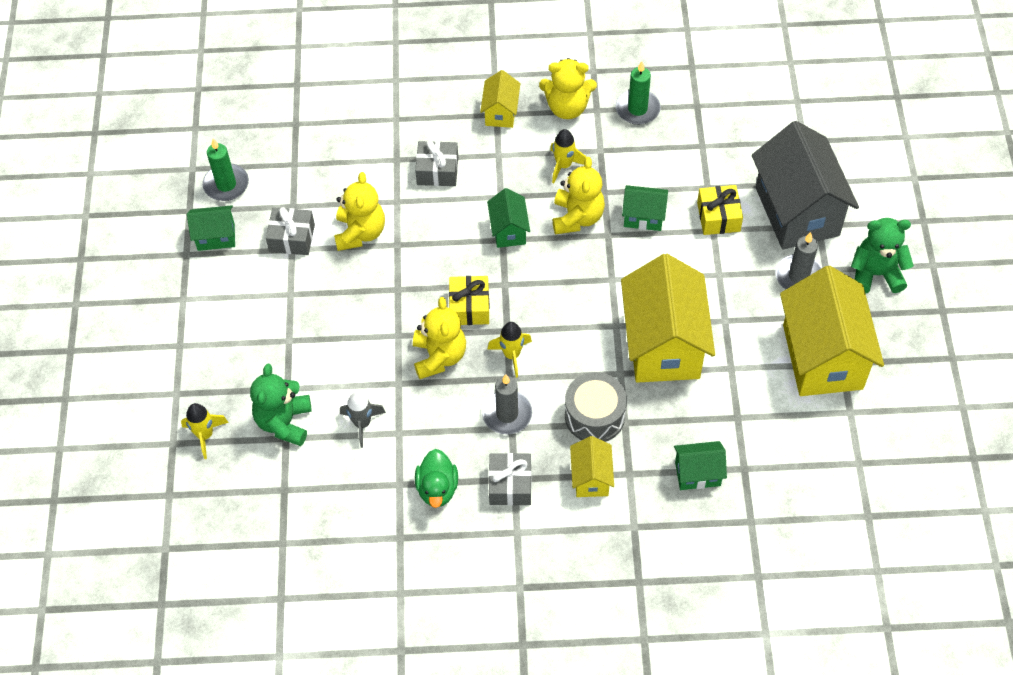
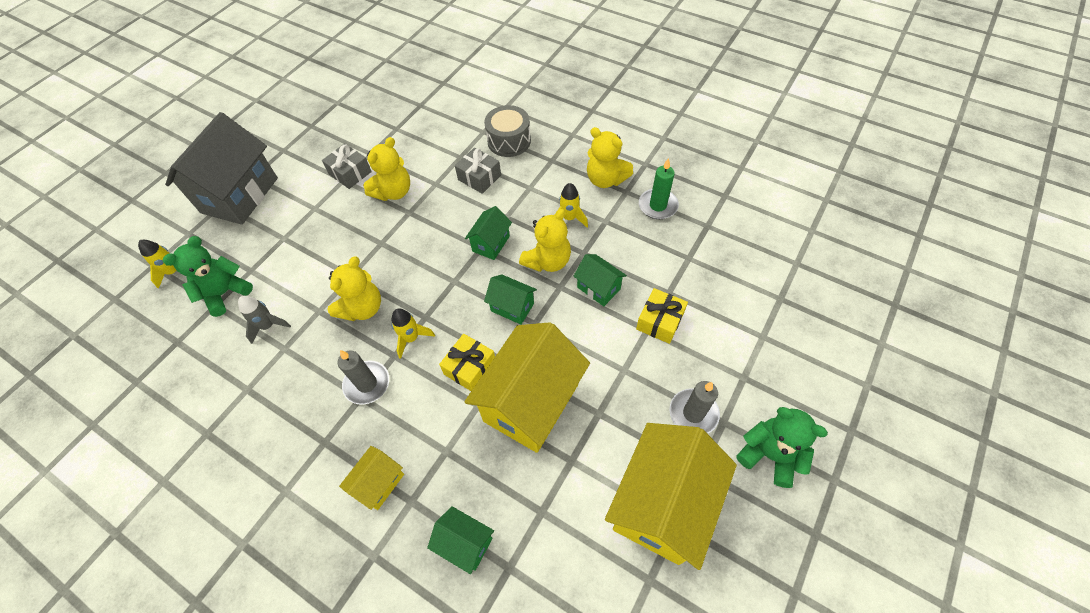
camera: 35 degrees right, 0 degrees up
green house [187,205,235,251] -> green house moved to [484,275,537,325]
green candle [203,139,249,201] -> none
green duck [415,449,458,508] -> none
yellow gift [449,276,490,325] -> yellow gift moved to [439,334,495,391]
yellow house [480,70,520,128] -> none
grey gift [489,453,532,506] -> none
grey drum [565,372,627,442] -> grey drum moved to [484,105,531,157]
grey house [752,121,859,250] -> grey house moved to [165,112,278,225]

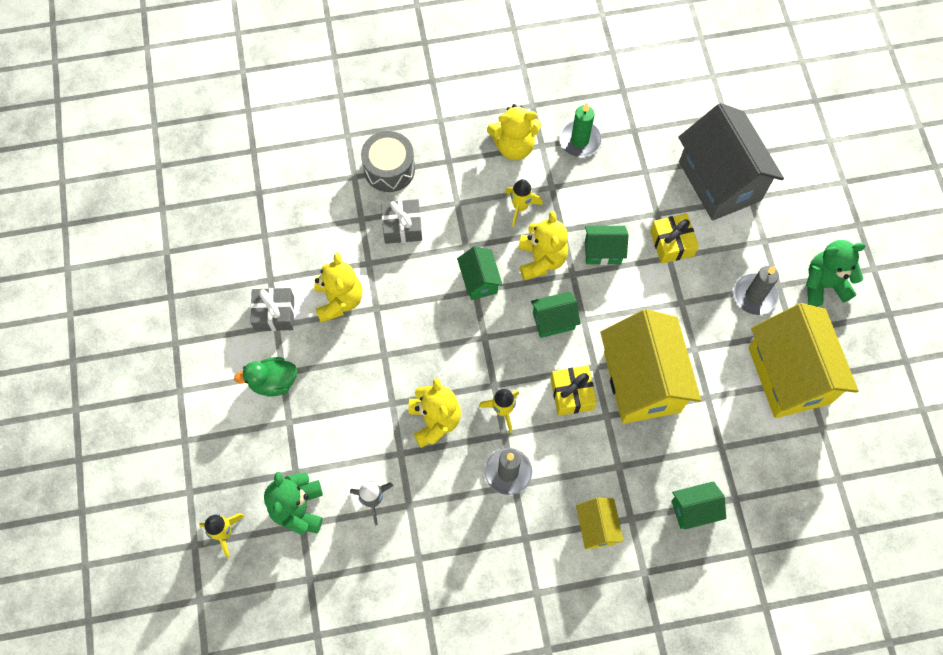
camera: 45 degrees left, 10 degrees up
grey house [165,112,278,225] -> grey house moved to [678,103,784,221]
none -> green duck [234,357,297,397]

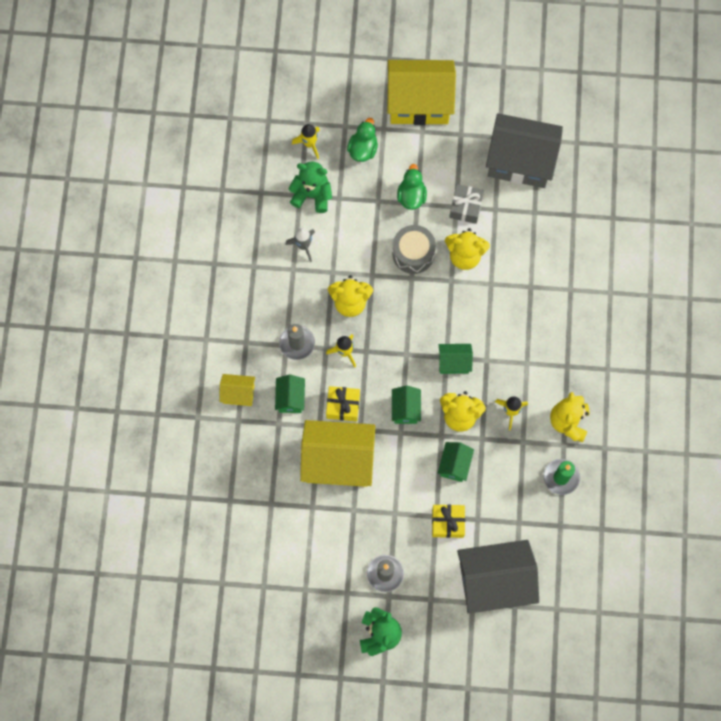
camera: 105 degrees right, 5 degrees up
grey drum [361,131,415,192] -> grey drum moved to [392,225,436,274]
grey gift [381,199,422,244] -> none
green house [671,481,726,530] -> green house moved to [275,375,305,413]
yellow house [748,303,859,418] -> yellow house moved to [387,60,456,125]
none -> green duck [347,118,378,162]
none -> grey house [486,113,563,188]

